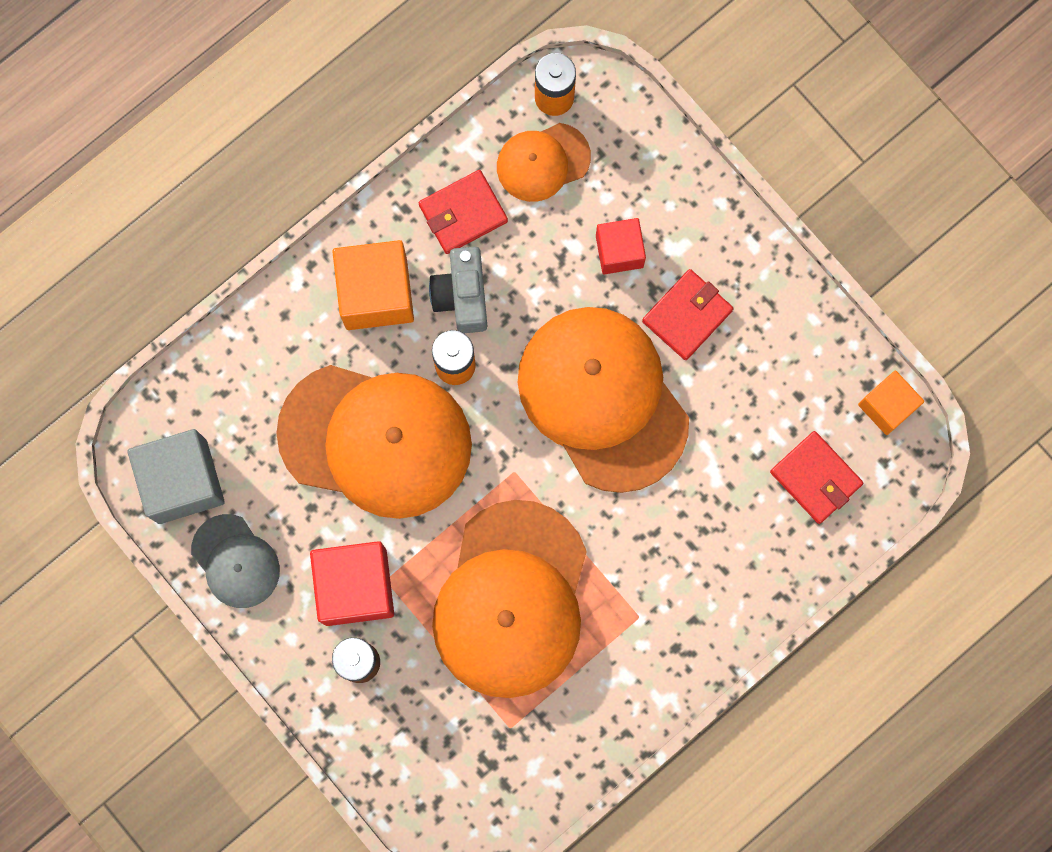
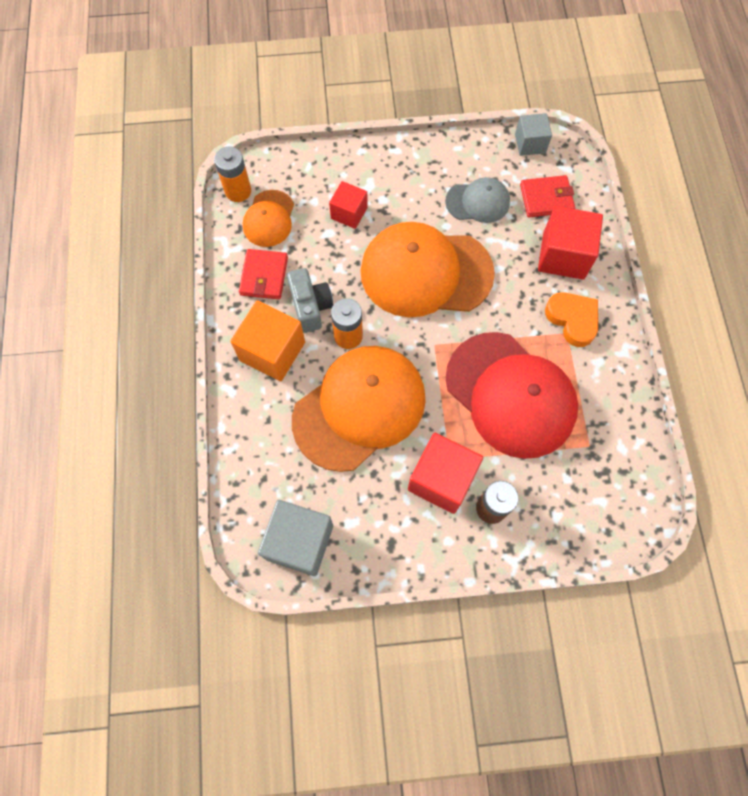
camera: 55 degrees left, 10 degrees down
grey cap [191,514,280,608] -> grey cap moved to [445,177,510,223]
grey camera [429,247,487,333] -> grey camera turned 135 degrees counterclockwise [287,268,333,333]
orange cap [432,500,587,698] -> red cap [446,332,578,459]
red wallet [642,269,734,360] -> none
orange cube [858,370,924,435] -> grey cube [515,113,552,156]
none -> red cube [538,206,603,280]
none -> orange heart [545,292,598,347]

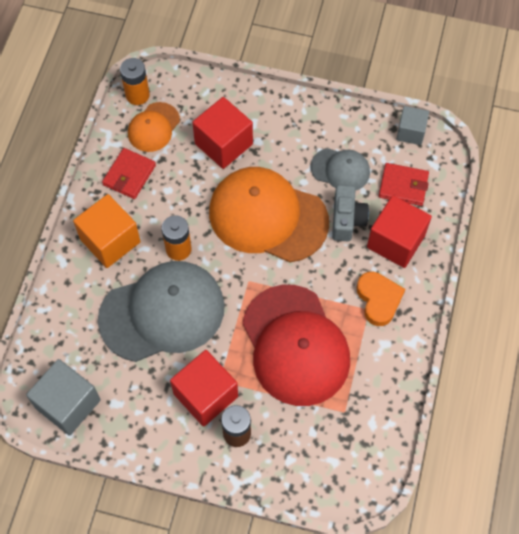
camera: 20 degrees right, 5 degrees down
grey camera [287,268,333,333] -> grey camera moved to [332,185,369,241]
orange cap [292,346,426,472] -> grey cap [98,261,225,362]
red cube [329,181,368,229] -> red cube [192,97,253,169], size x1.63

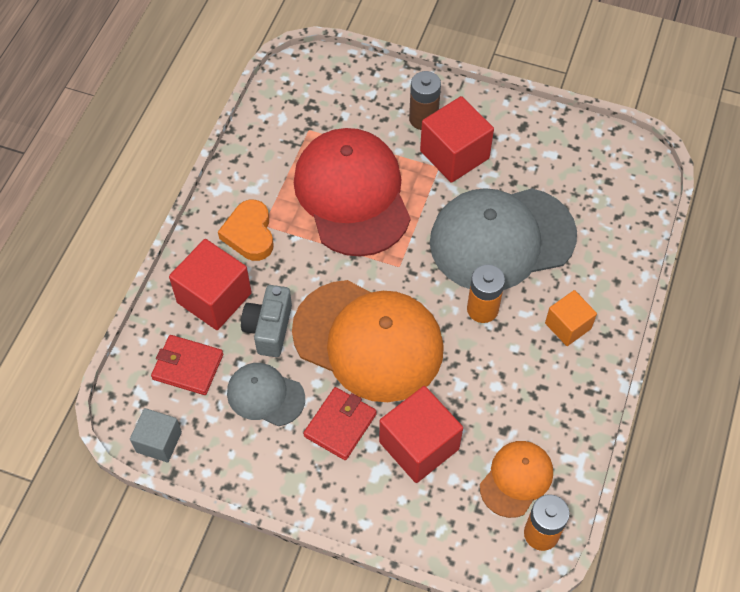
camera: 175 degrees left, 5 degrees down
grey cube [26,359,101,436] -> none
orange cube [73,194,141,268] -> orange cube [545,290,597,346], size x0.61
red wallet [102,148,156,199] -> red wallet moved to [303,387,377,460]

